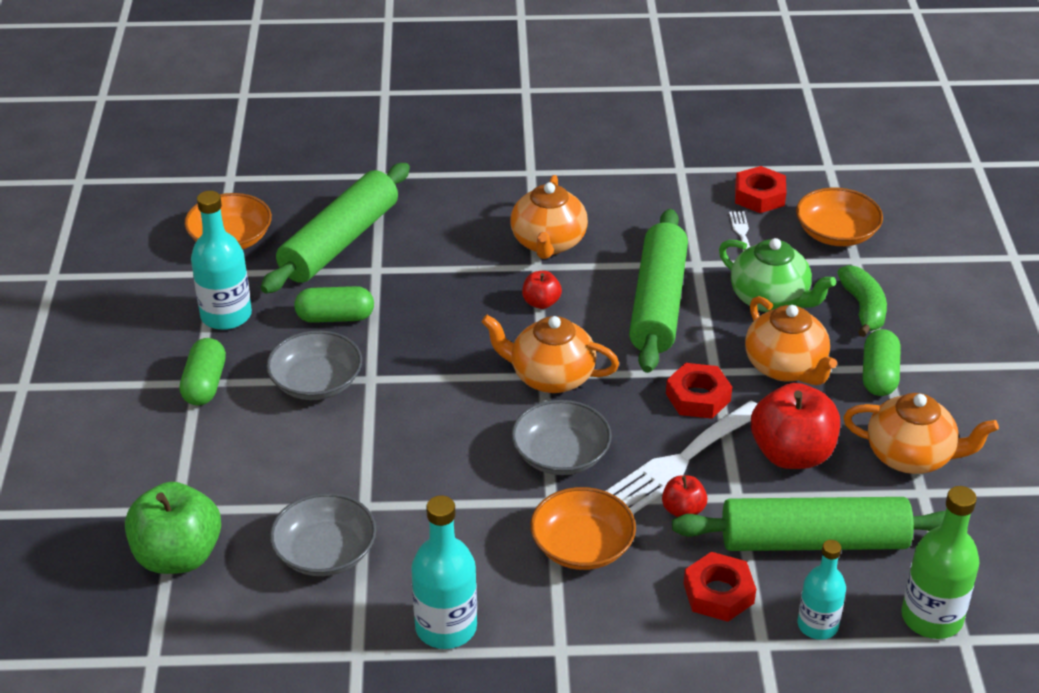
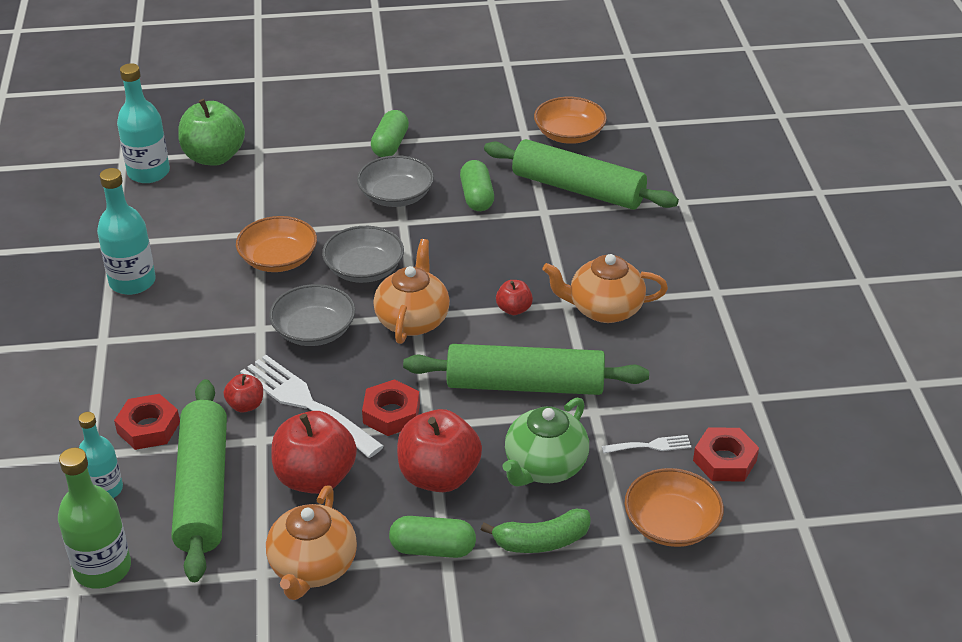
camera: 85 degrees right, 0 degrees up
green capsule [180,338,226,406] -> green capsule turned 75 degrees counterclockwise [371,110,409,157]
turquoise bottle [191,191,252,330] -> turquoise bottle moved to [117,63,170,183]
grey bowl [270,493,376,576] -> grey bowl moved to [322,226,404,283]
orange bowl [530,487,636,570] -> orange bowl moved to [236,216,317,272]
orange teapot [745,296,837,385] -> red apple [397,409,482,492]

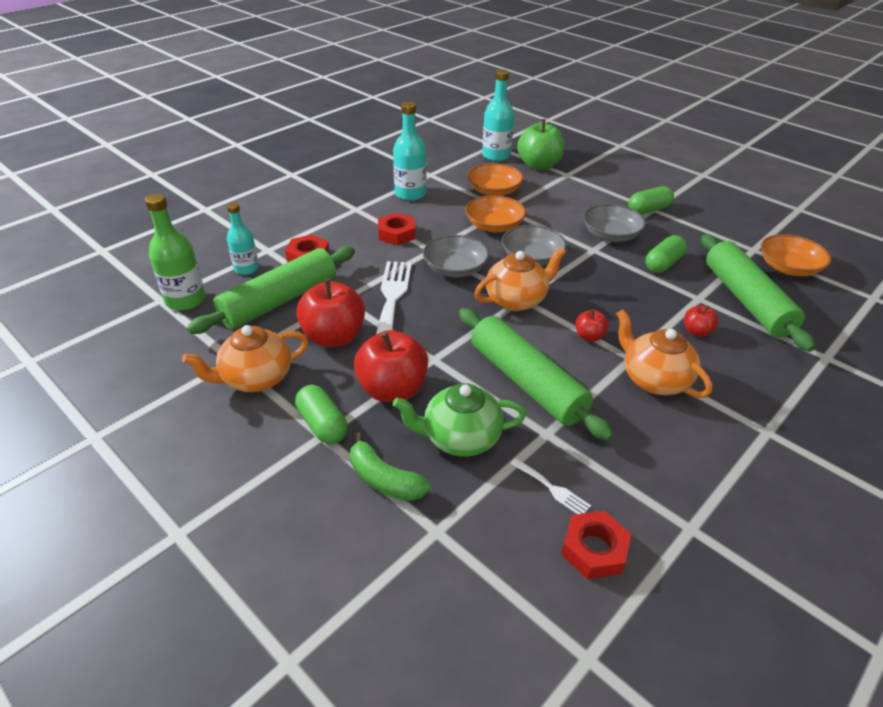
camera: 50 degrees right, 0 degrees up
red apple [223,374,263,412] -> red apple moved to [684,305,718,337]
red nut [362,379,420,436] -> red nut moved to [378,213,415,245]
orange bowl [625,468,724,547] -> orange bowl moved to [467,163,524,196]

